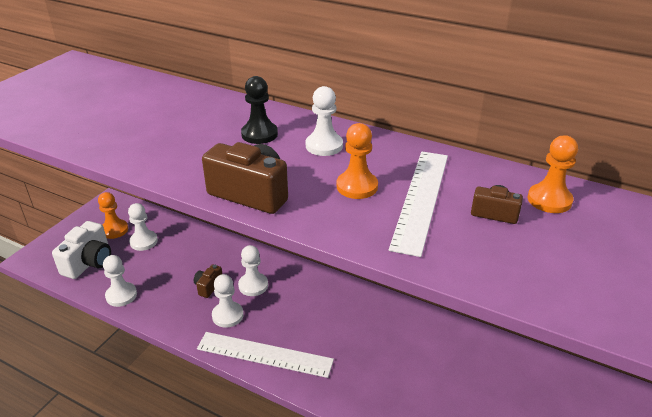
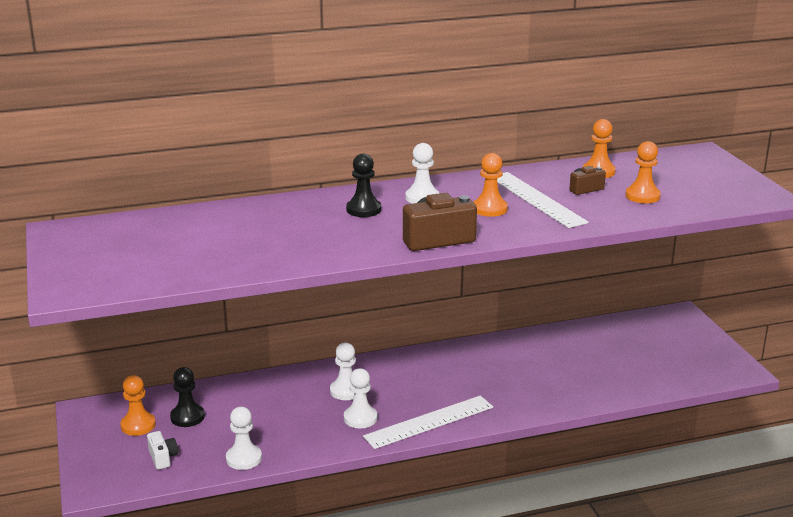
camera: 45 degrees left, 10 degrees down
white camera [52,221,111,279] -> white camera [147,431,178,470], size x0.54
white pawn [128,203,158,251] -> black pawn [170,367,205,427]
brown camera [194,264,222,298] -> none
none -> orange pawn [625,141,661,203]

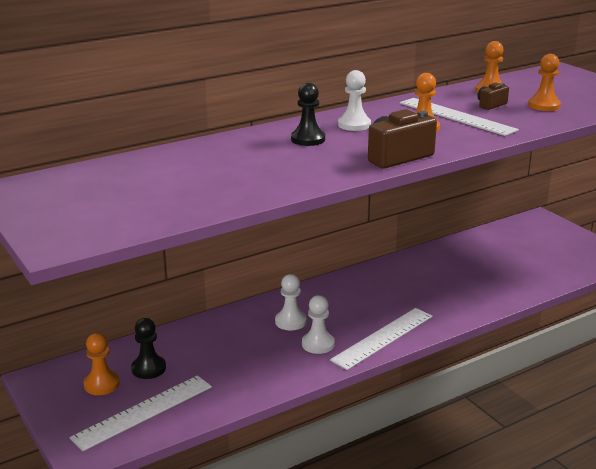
camera: 15 degrees left, 0 degrees up
white camera [147,431,178,470] -> white ruler [70,375,212,451]
white pawn [226,407,262,470] -> none

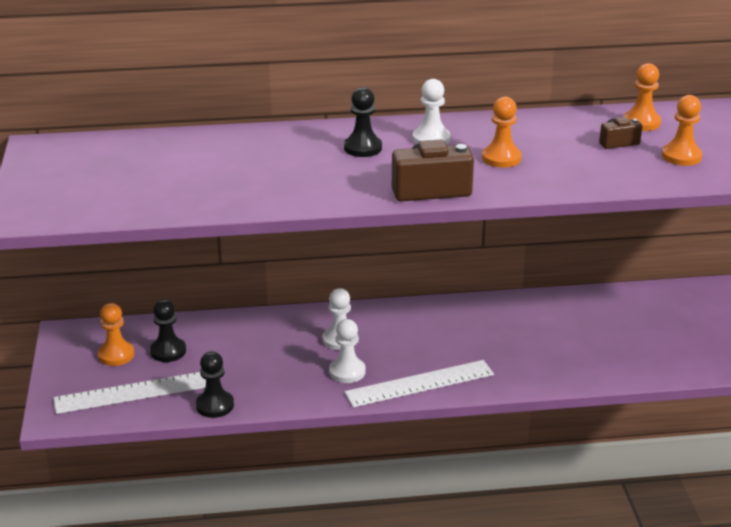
camera: 25 degrees right, 5 degrees up
white ruler [400,98,519,136] -> none
none -> black pawn [196,351,234,418]

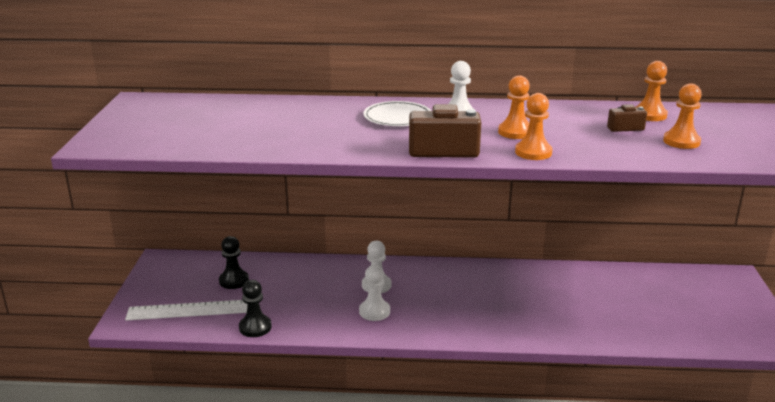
camera: 10 degrees right, 5 degrees down
orange pawn [98,303,135,366] -> orange pawn moved to [515,93,552,160]
black pawn [344,87,382,157] -> white plate [363,101,431,126]
white ruler [344,360,494,407] -> none

